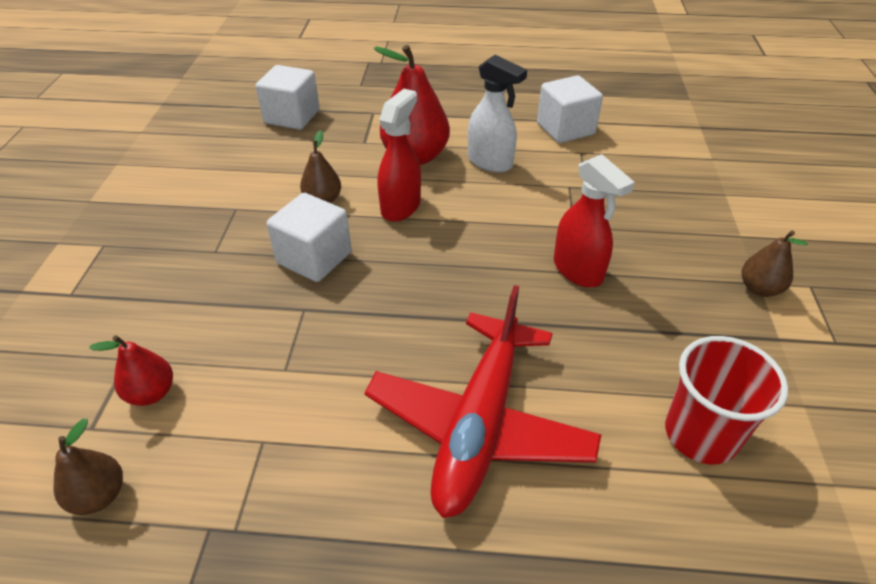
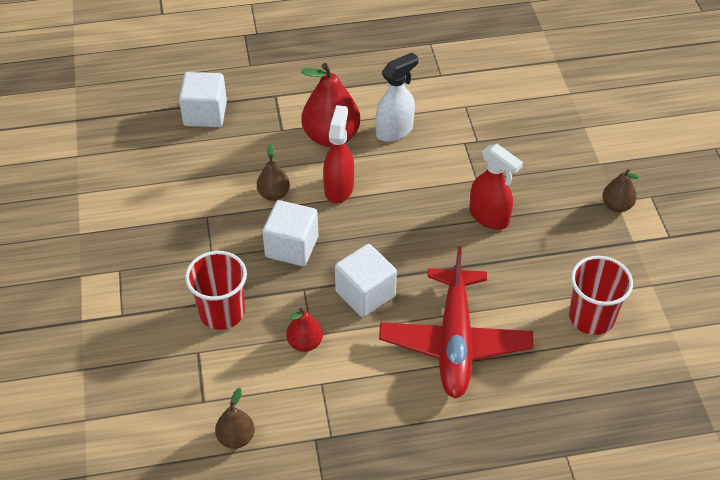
camera: 15 degrees left, 5 degrees up
red pear [89,335,173,406] -> red pear moved to [286,308,323,352]
white spray bottle [468,55,527,172] -> white spray bottle turned 60 degrees counterclockwise [375,52,419,142]
white cube [537,75,603,143] -> white cube moved to [335,244,397,317]
none -> red cup [185,251,247,330]

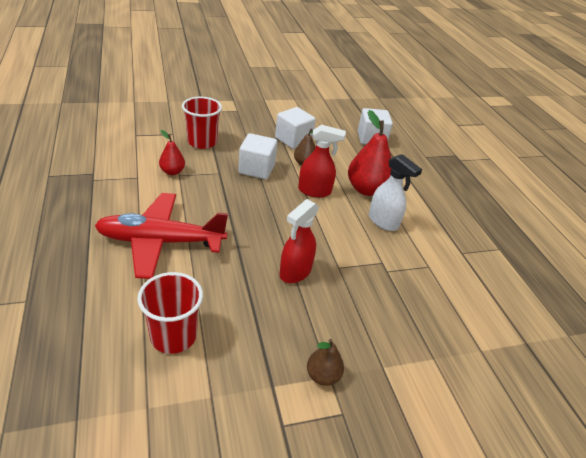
camera: 80 degrees right, 10 degrees down
brown pear [215,388,255,449] -> none
white cube [335,244,397,317] -> white cube moved to [275,107,316,149]

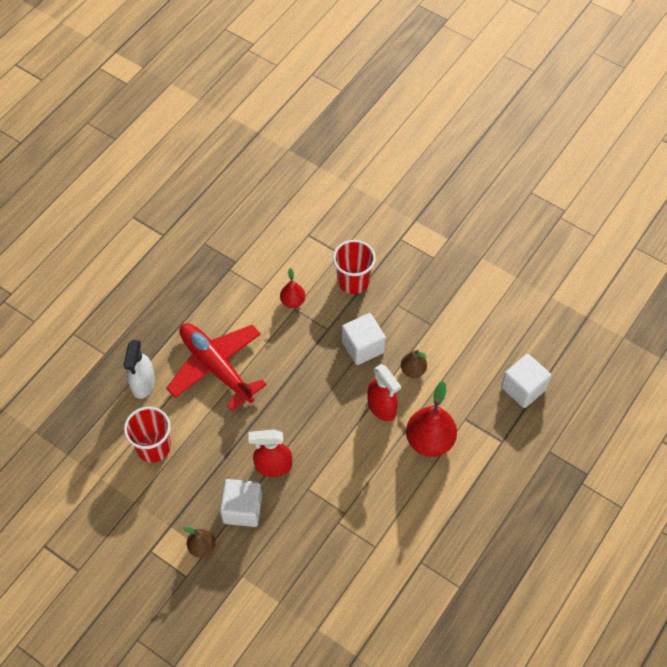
camera: 55 degrees right, 20 degrees up
white cube [275,107,316,149] -> white cube moved to [220,479,262,527]
white spray bottle [369,154,422,231] -> white spray bottle moved to [123,340,155,399]

